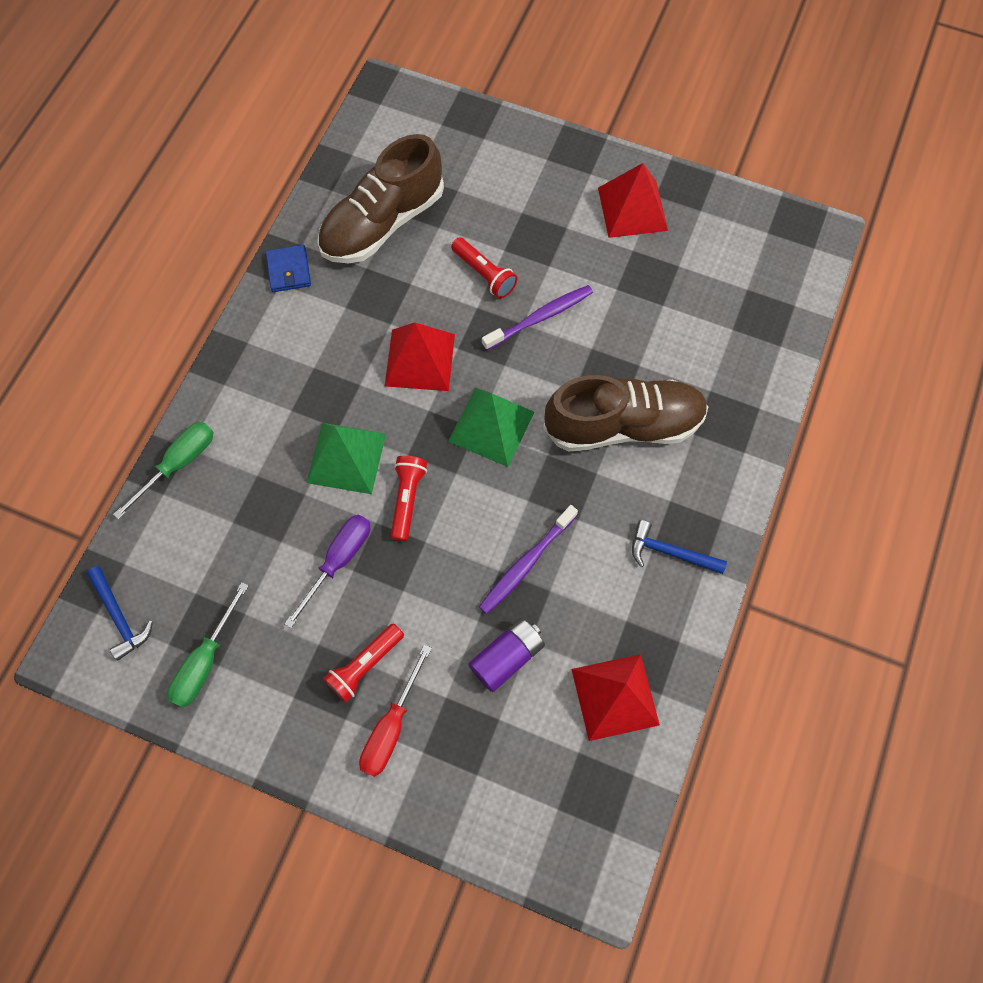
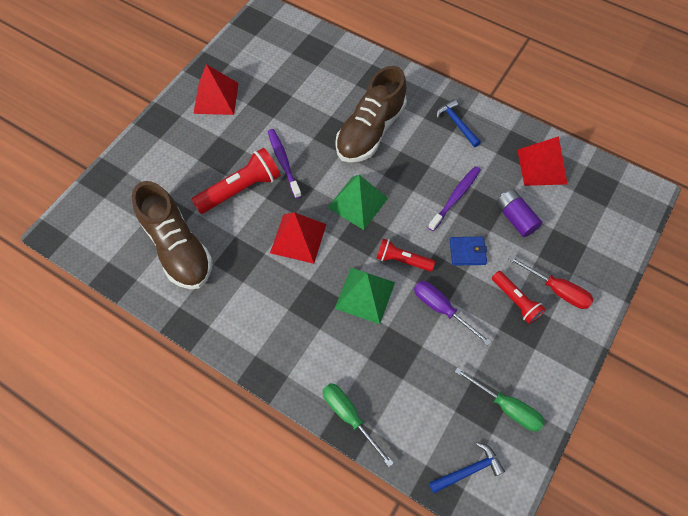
camera: 80 degrees left, 5 degrees down
blue wallet [266,245,311,292] -> blue wallet moved to [450,237,487,266]
red flashlight [451,237,517,298] -> red flashlight [191,148,280,214], size x1.63
purple toothbrush [479,505,578,614] -> purple toothbrush turned 105 degrees counterclockwise [428,166,481,231]
brown shoe [543,375,708,452] -> brown shoe turned 150 degrees counterclockwise [335,66,407,163]
blue hammer [632,520,727,574] -> blue hammer turned 120 degrees clockwise [436,99,481,147]

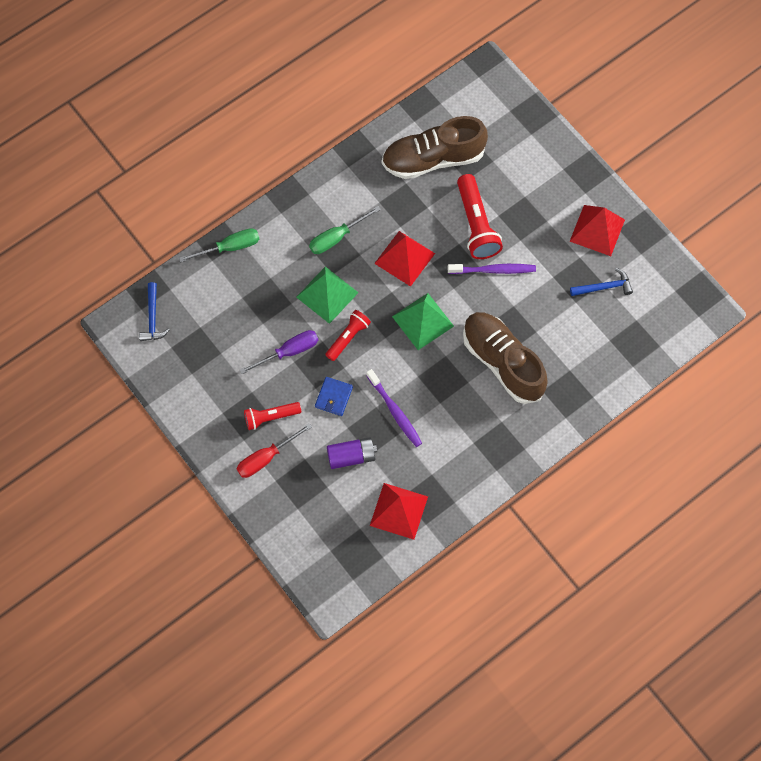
camera: 110 degrees right, 5 degrees up
blue hammer [436,99,481,147] -> blue hammer moved to [570,268,633,296]
green screwdriver [455,367,545,431] -> green screwdriver moved to [309,206,381,254]

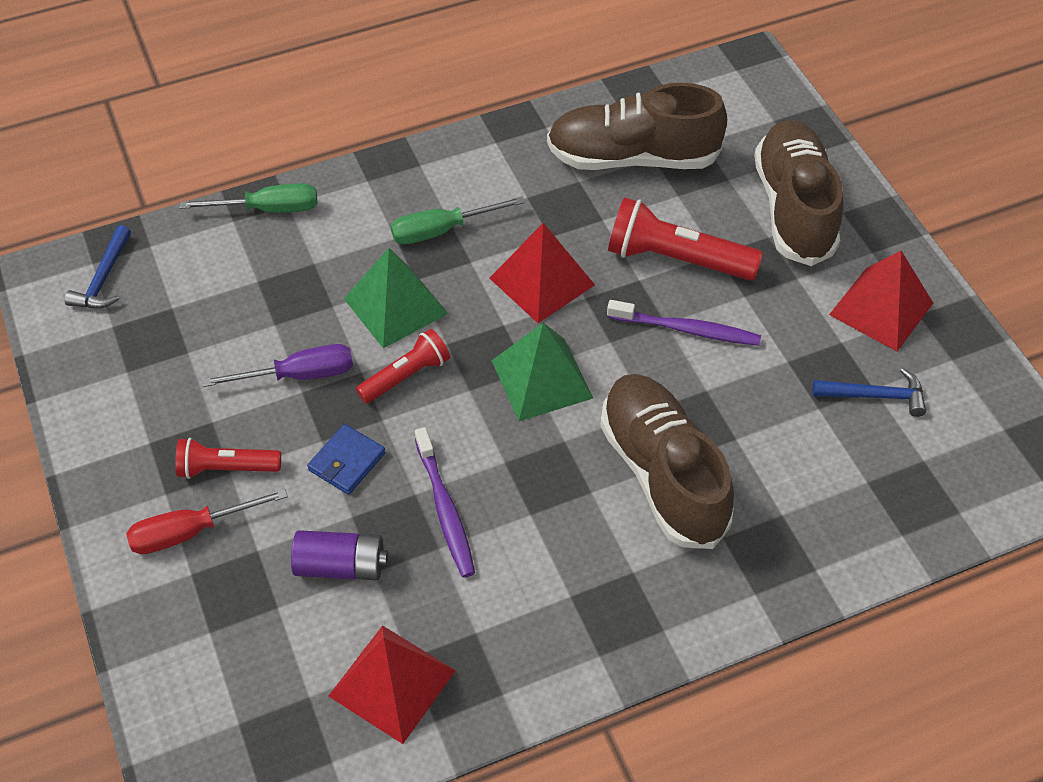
camera: 15 degrees right, 15 degrees down
red flashlight [457,174,503,259] -> red flashlight turned 105 degrees clockwise [608,197,763,280]
none -> brown shoe [754,120,844,266]

